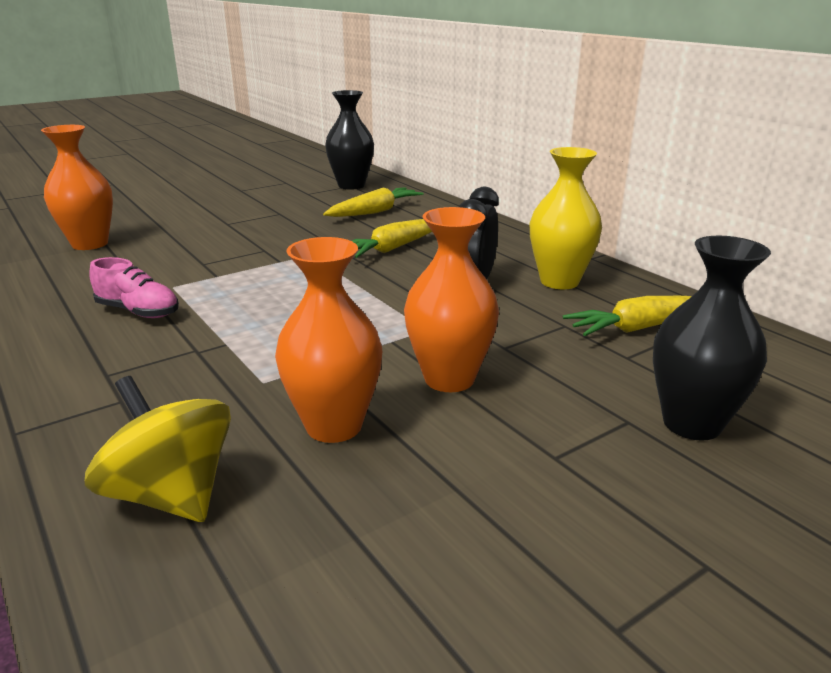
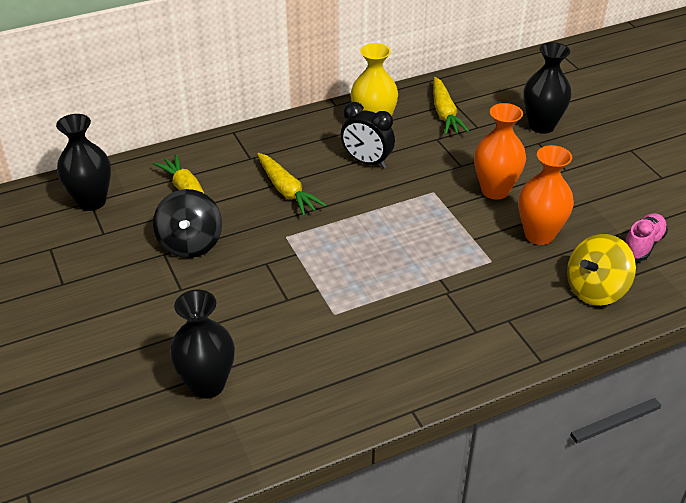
camera: 80 degrees left, 15 degrees up
orange vase [41,125,113,250] -> black vase [170,290,235,399]
pink shoe [89,257,179,318] -> pink shoe moved to [625,213,668,261]
none -> black spinning top [153,189,222,258]

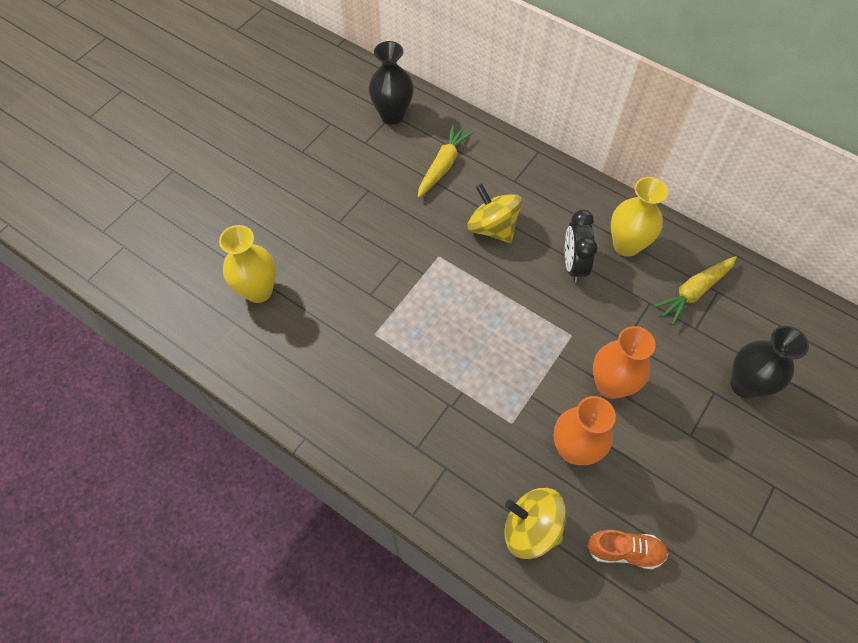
camera: 60 degrees right, 20 degrees up
black spinning top [153,189,222,258] -> none
black vase [170,290,235,399] -> yellow vase [219,225,276,303]
yellow carrot [257,153,326,216] -> yellow spinning top [468,183,522,243]
pink shoe [625,213,668,261] -> orange shoe [587,530,669,569]

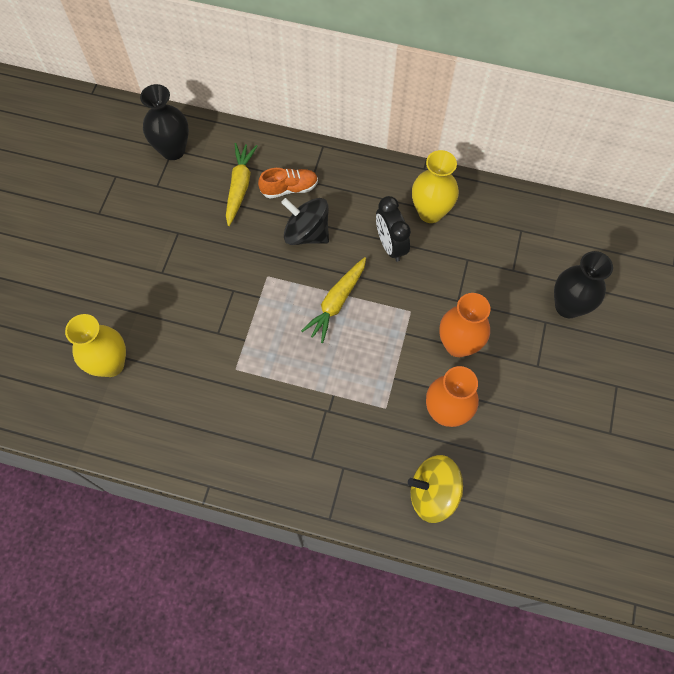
camera: 20 degrees left, 5 degrees up
yellow spinning top [468,183,522,243] -> black spinning top [281,198,329,245]
orange shoe [587,530,669,569] -> orange shoe moved to [258,168,318,199]
yellow carrot [653,256,737,325] -> yellow carrot moved to [301,257,366,343]

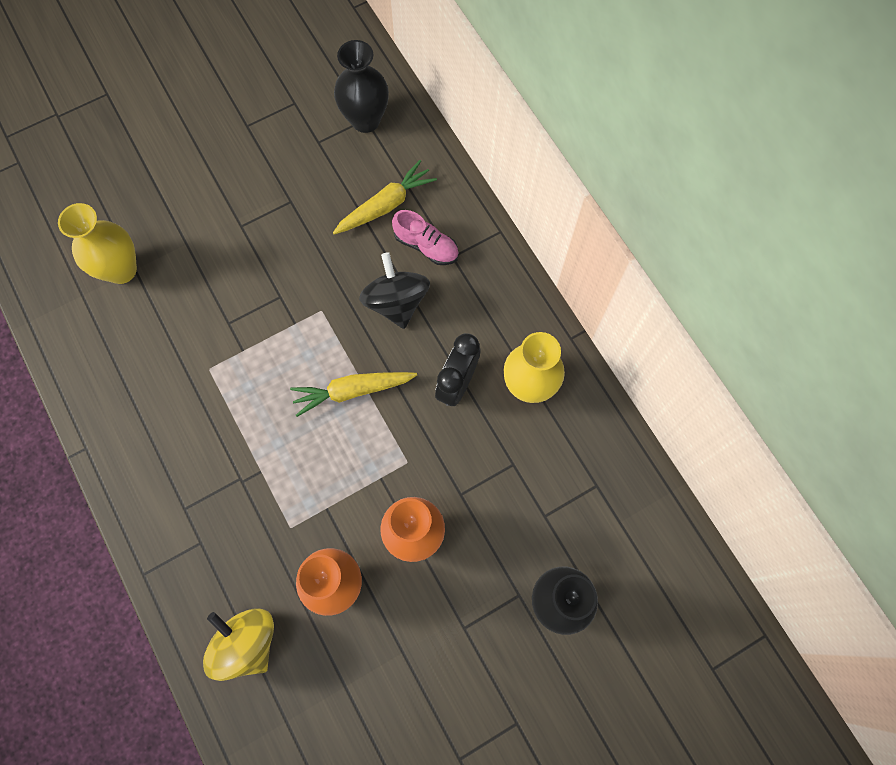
camera: 45 degrees right, 5 degrees up
orange shoe [258,168,318,199] -> pink shoe [392,210,459,265]

